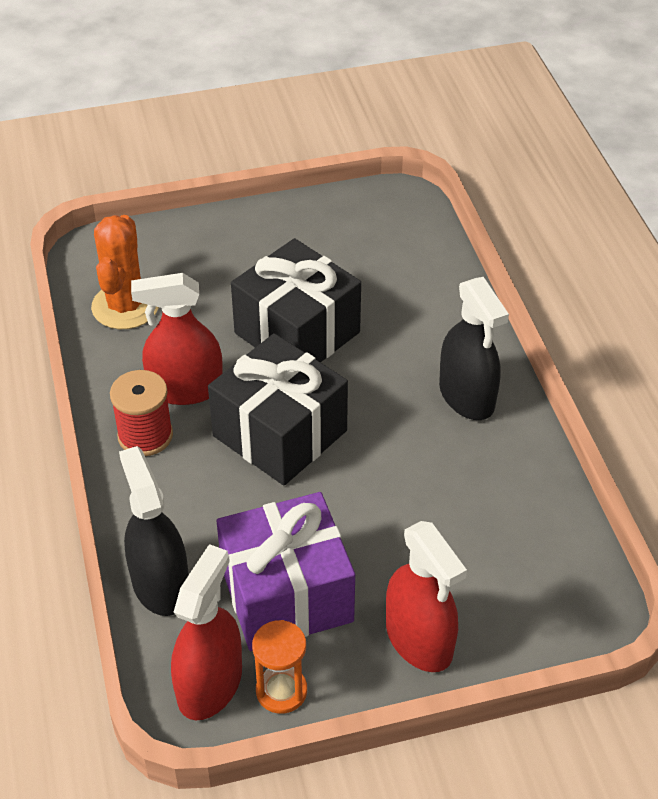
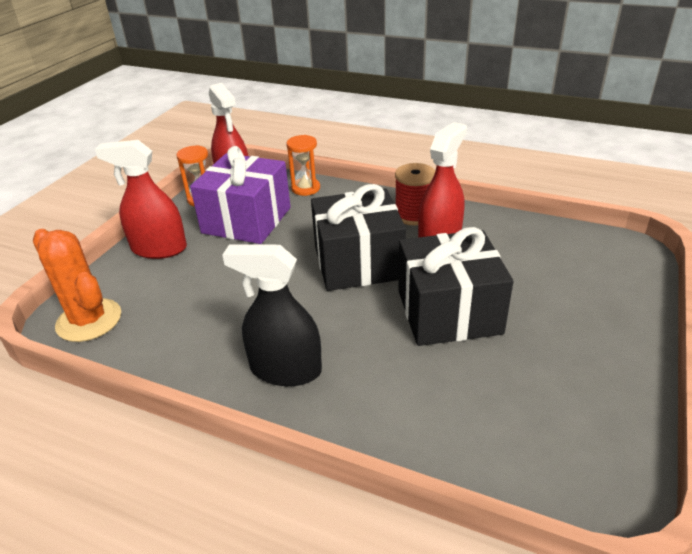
camera: 130 degrees right, 10 degrees down
orange cactus [91,215,159,329] -> orange cactus moved to [33,229,121,342]
black spray bottle [119,446,189,616] -> orange hourglass [286,135,320,196]

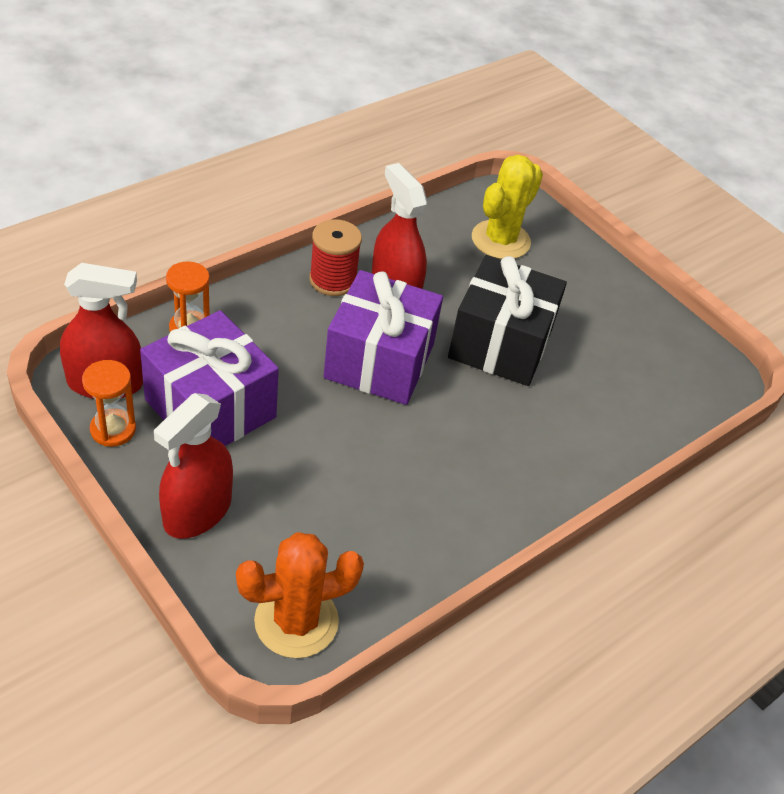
camera: 70 degrees left, 10 degrees up
black spray bottle [222,244,322,386] -> none
black gift [311,184,406,291] -> purple gift [323,270,443,405]
none -> yellow cactus [472,155,543,259]

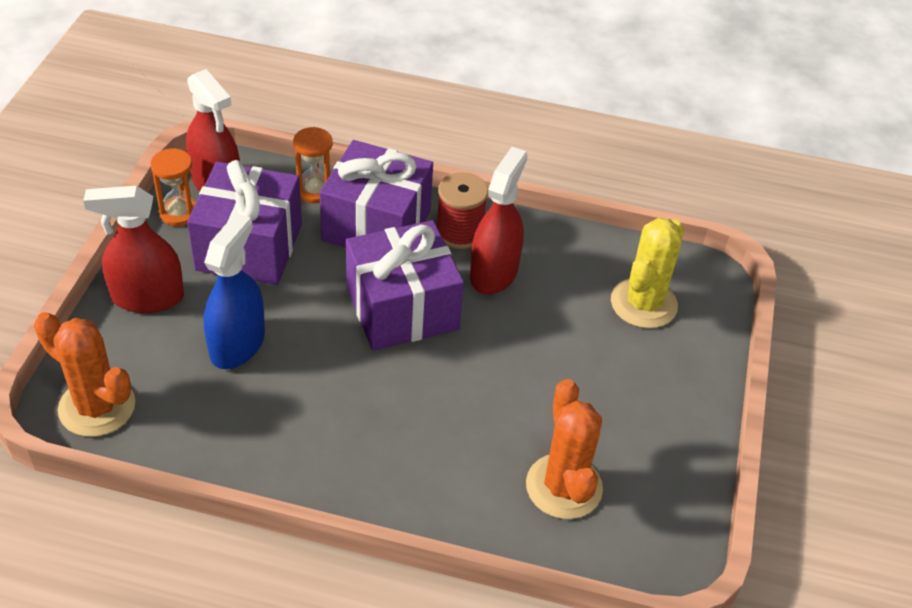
camera: 55 degrees right, 0 degrees up
black gift [448,255,567,386] -> none
yellow cactus [472,155,543,259] -> yellow cactus turned 60 degrees counterclockwise [611,218,684,328]
none -> blue spray bottle [204,213,265,369]
none -> purple gift [320,140,433,248]
none -> orange cactus [526,379,603,519]

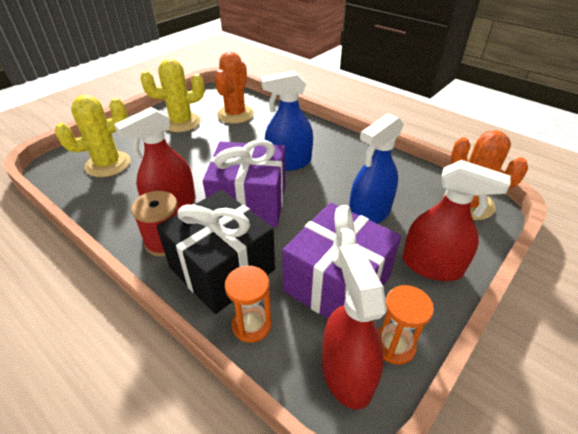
camera: 150 degrees left, 5 degrees down
purple gift [320,140,433,248] -> black gift [156,190,275,314]
none -> yellow cactus [140,59,205,132]
none -> blue spray bottle [261,71,313,171]

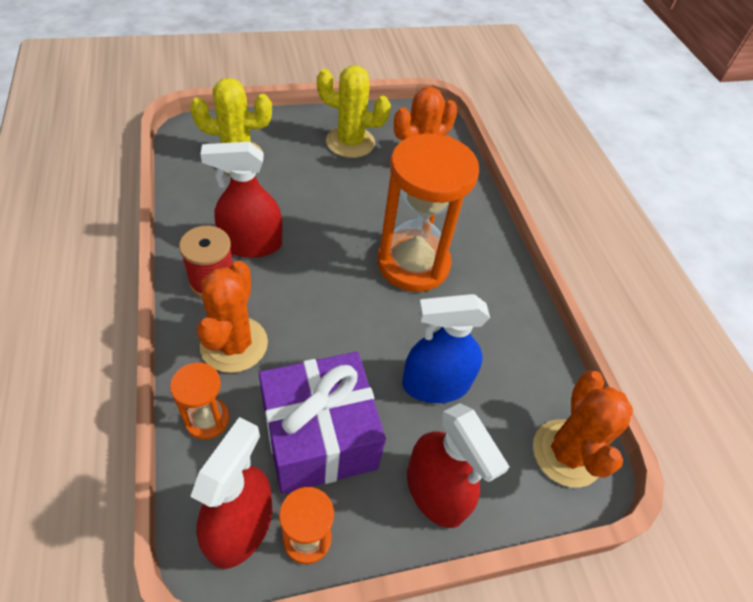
camera: 30 degrees right, 10 degrees up
black gift [156,190,275,314] -> orange cactus [197,261,268,373]
purple gift [203,139,285,227] -> none
blue spray bottle [261,71,313,171] -> orange hourglass [377,134,480,292]

